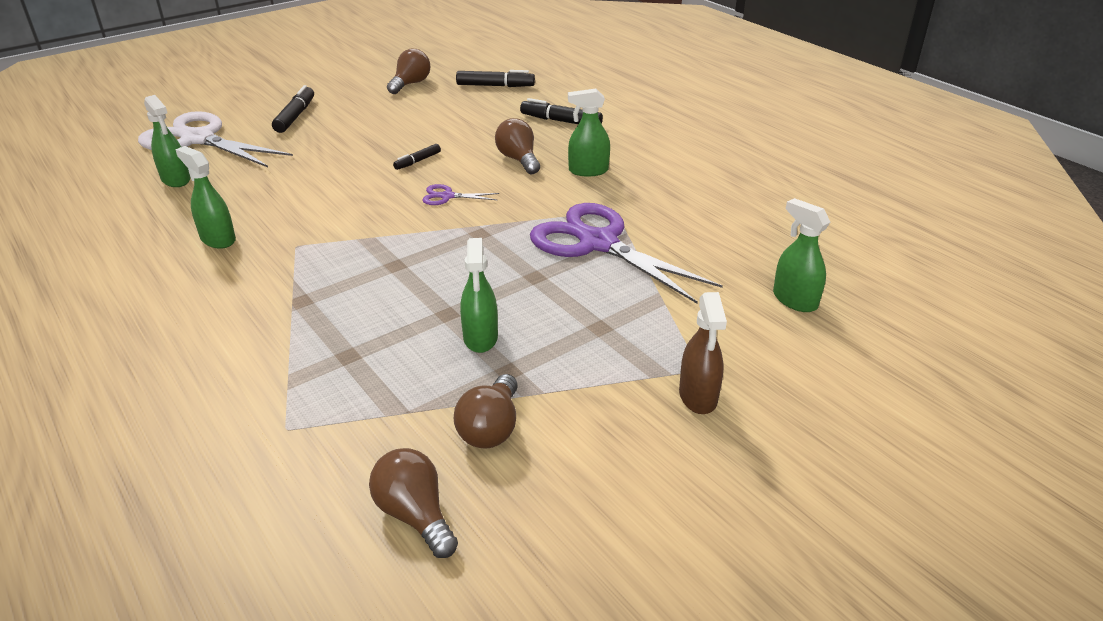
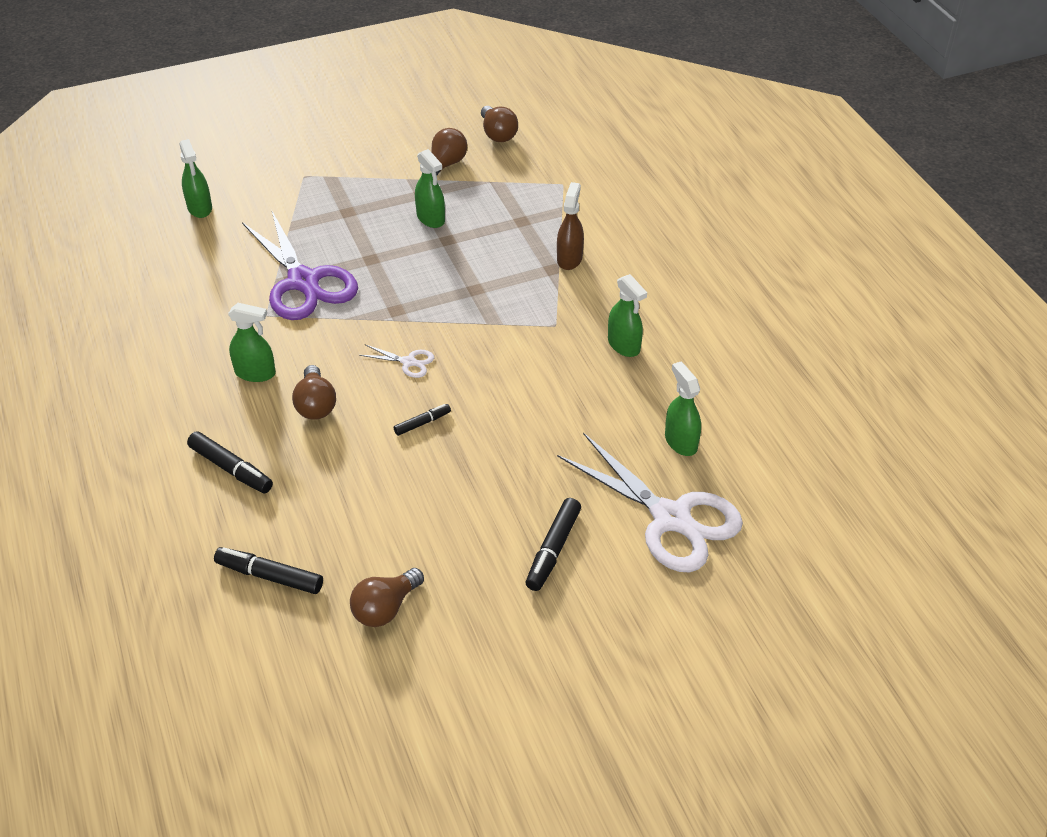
camera: 165 degrees left, 10 degrees up
purple scissors [422,184,499,205] -> white scissors [359,345,434,378]
green spray bottle [460,238,498,353] -> green spray bottle turned 135 degrees clockwise [415,149,445,228]
brown spray bottle [679,292,727,414] -> brown spray bottle moved to [557,182,584,270]

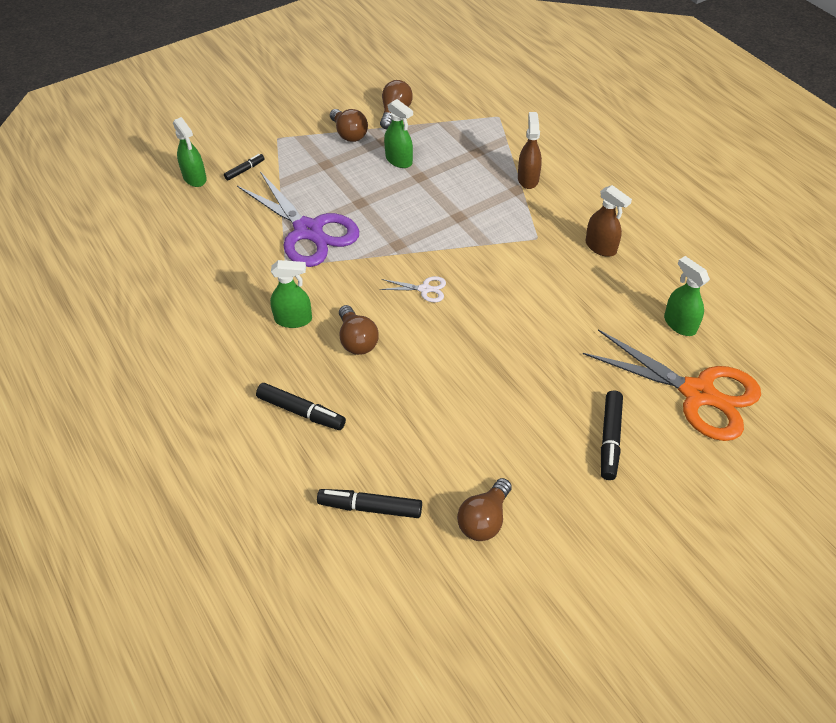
camera: 10 degrees left, 5 degrees up
black marker [394,404,451,436] -> black marker moved to [224,154,265,181]
brown light bulb [481,106,518,142] -> brown light bulb moved to [330,109,368,142]
white scissors [557,433,743,572] -> orange scissors [583,329,761,441]
green spray bottle [608,274,647,357] -> brown spray bottle [586,185,632,257]

